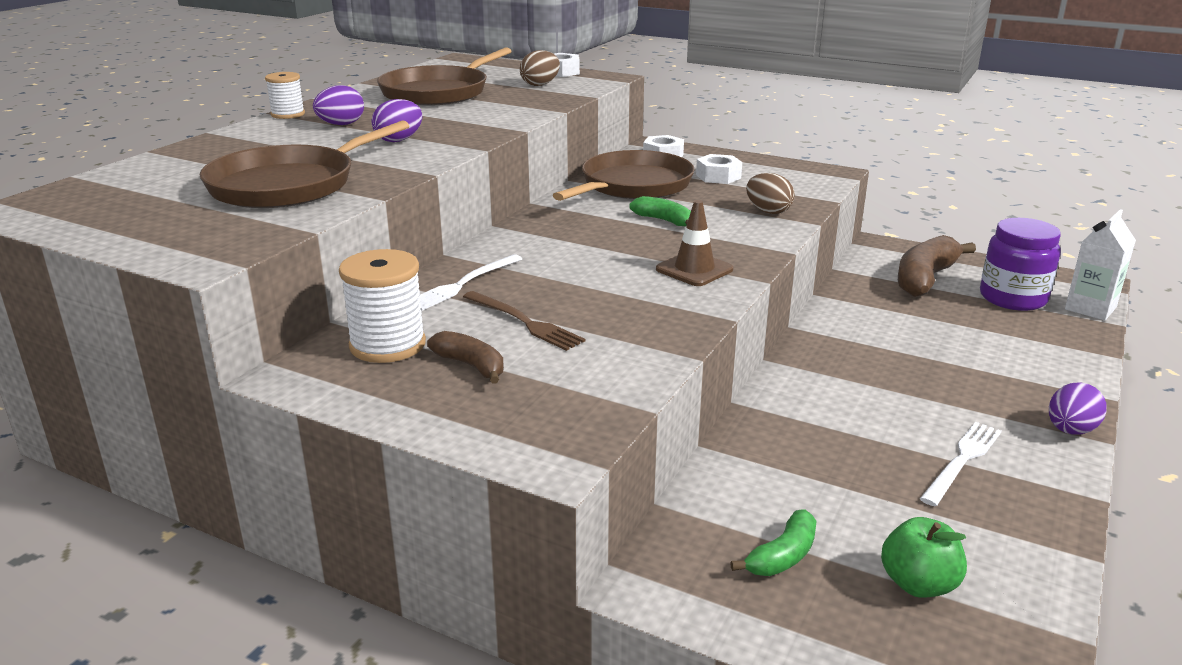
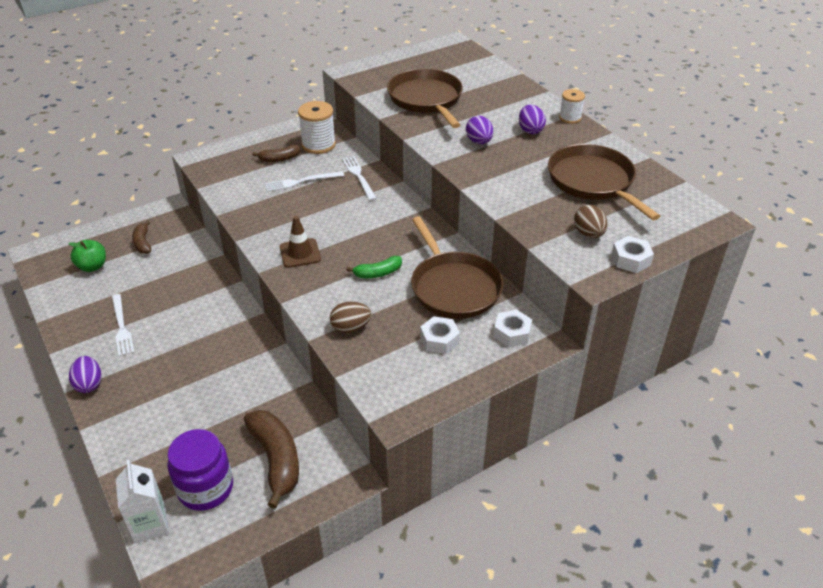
camera: 120 degrees right, 15 degrees up
brown fork [463,291,585,351] -> white fork [265,171,344,192]
green banana [730,510,816,576] -> brown banana [132,220,151,254]

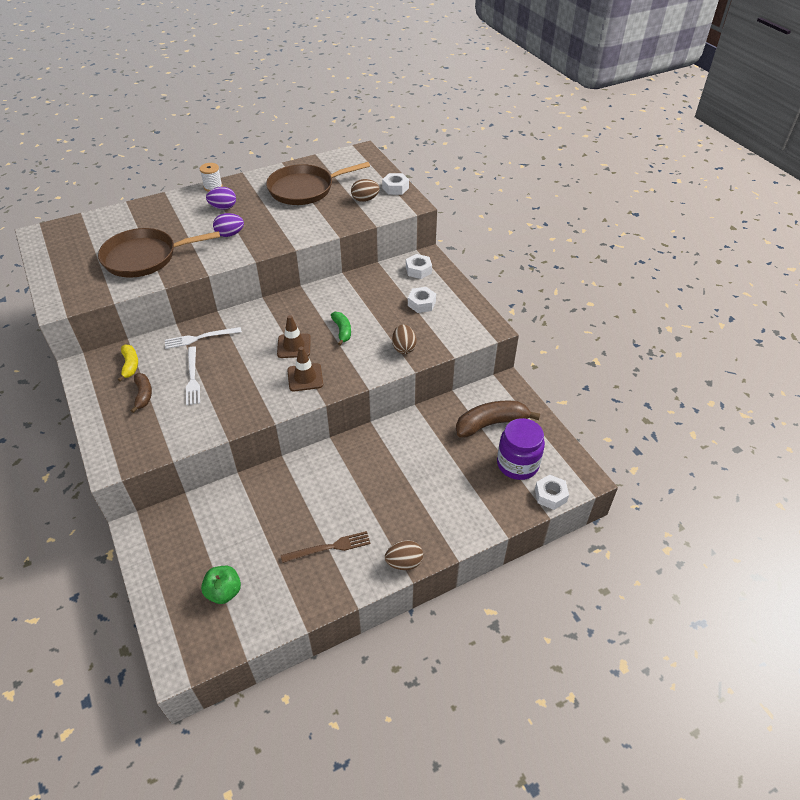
camera: 85 degrees left, 5 degrees up
purple egg [69,356,102,393] -> brown egg [385,540,423,570]
white fork [112,294,134,356] -> brown fork [281,531,371,563]
white carton [116,460,169,543] -> white nut [535,474,569,510]
brown banana [132,220,151,254] -> none
white spool [298,101,336,154] -> yellow banana [118,345,138,382]
brown pan [411,216,503,319] -> none
none -> brown traffic cone [277,315,311,358]

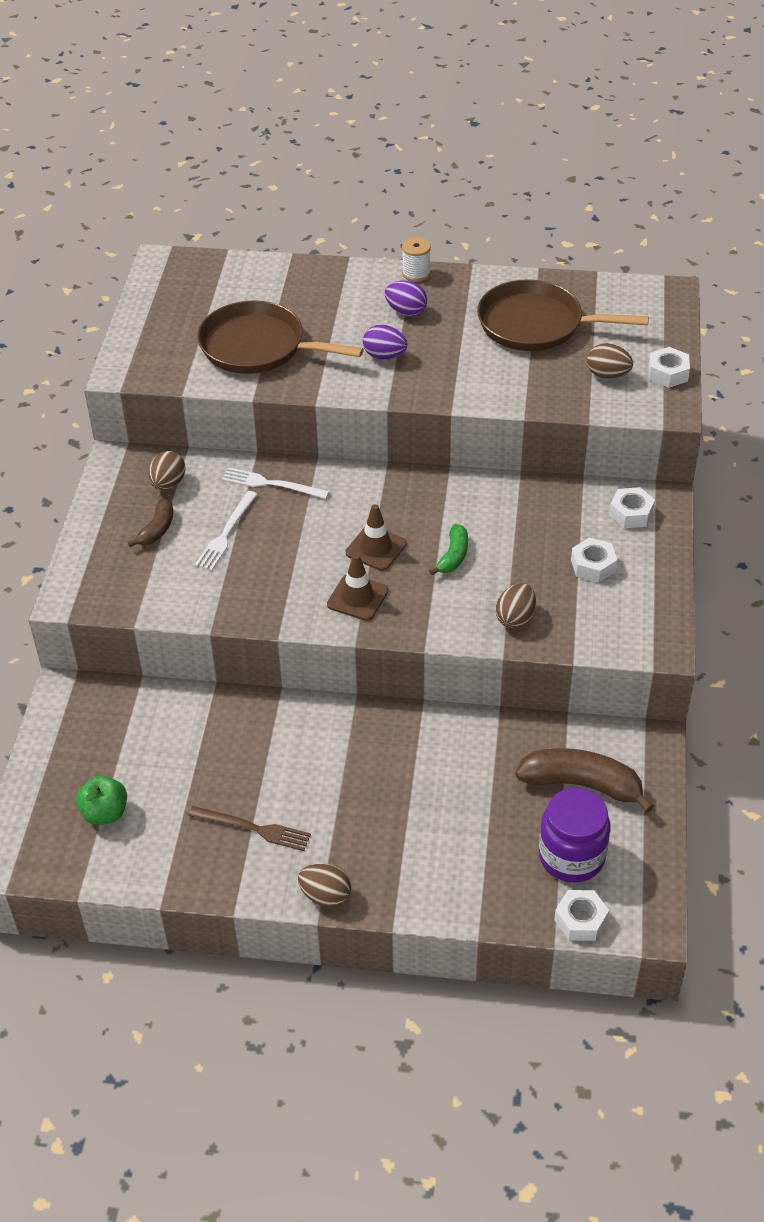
camera: 35 degrees right, 0 degrees up
yellow banana [118,345,138,382] -> brown egg [148,451,185,490]

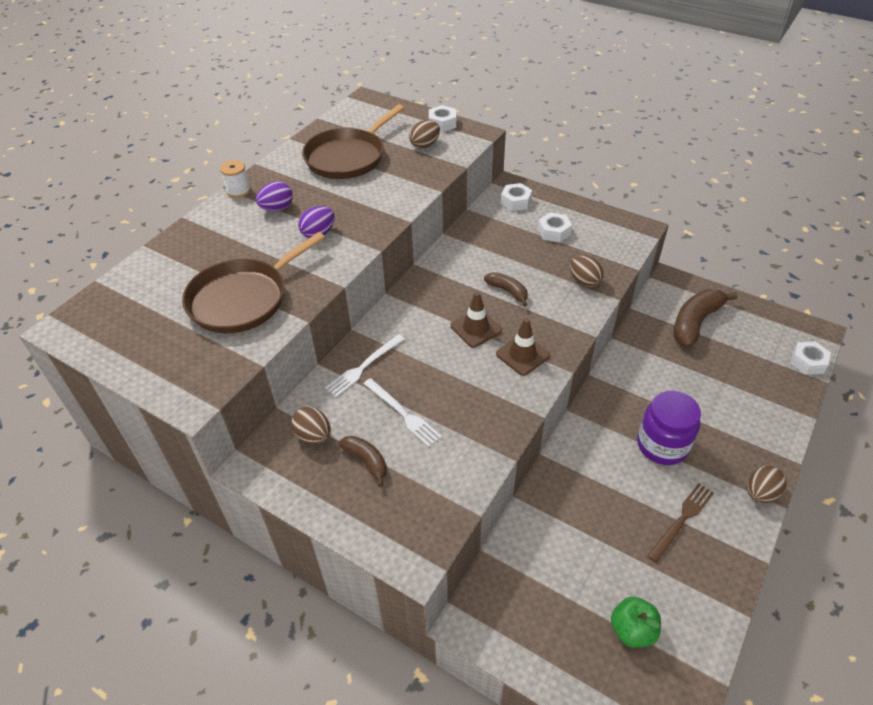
camera: 65 degrees left, 0 degrees up
green banana [429,524,468,575] -> brown banana [484,272,528,306]
purple jar [539,788,610,882] -> purple jar moved to [637,391,701,465]

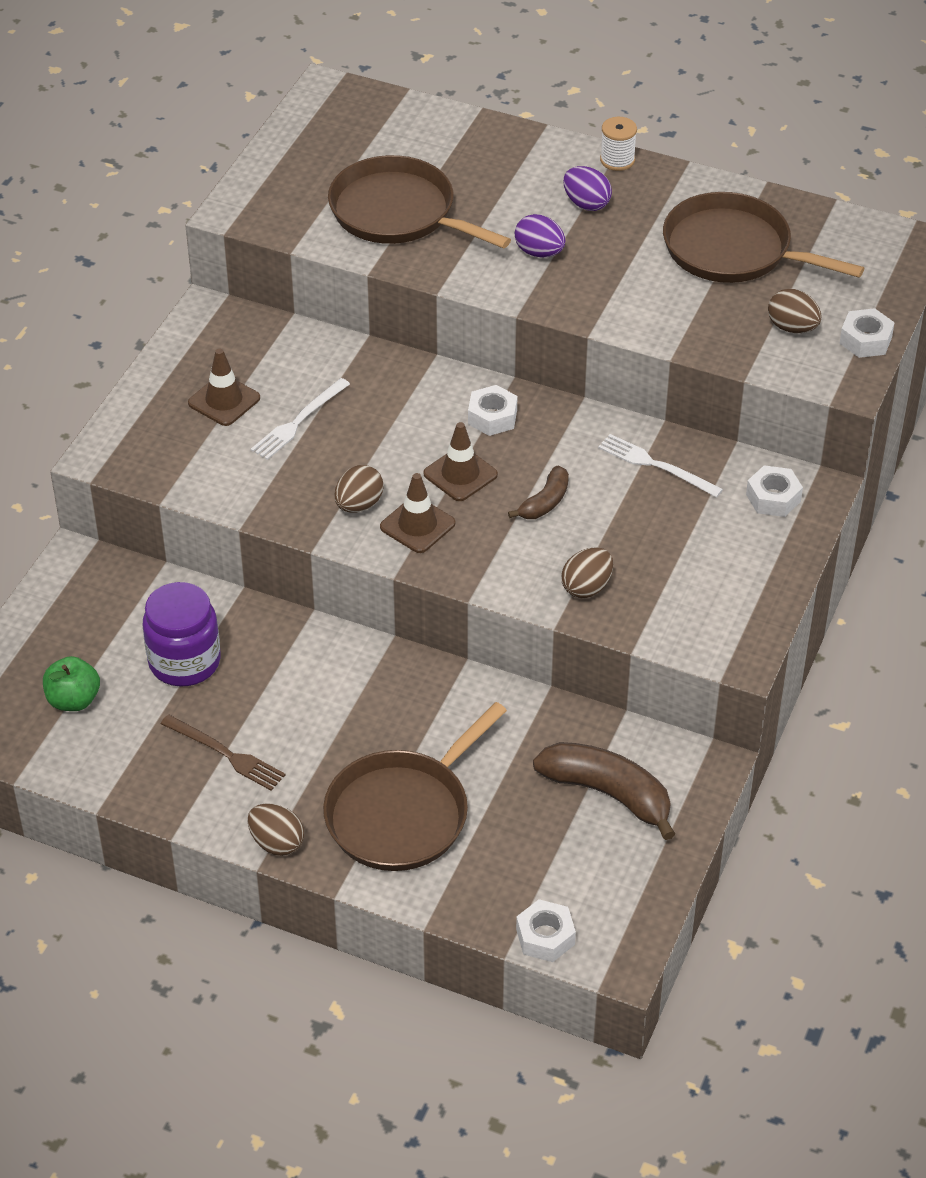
camera: 80 degrees right, 0 degrees up
brown egg [291,407,331,444] -> brown egg moved to [334,465,384,513]
white fork [325,334,405,397] -> white fork moved to [598,434,723,498]
brown banana [338,436,387,487] -> brown traffic cone [188,349,260,426]
white nut [538,212,572,243] -> white nut moved to [468,385,517,436]
purple jar [637,391,701,465] -> purple jar moved to [143,582,221,687]
none -> brown pan [323,702,507,871]

